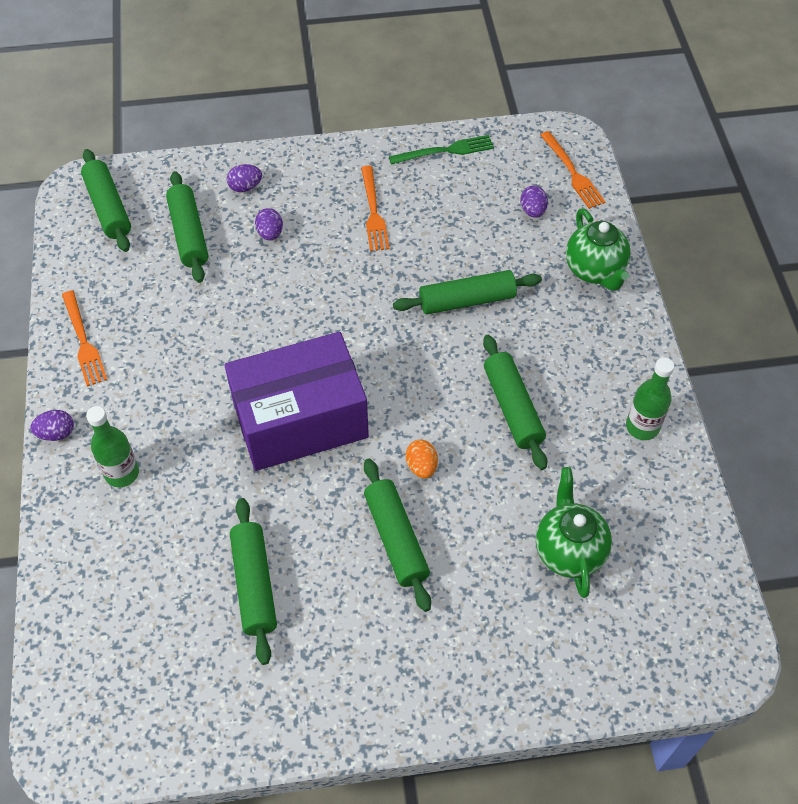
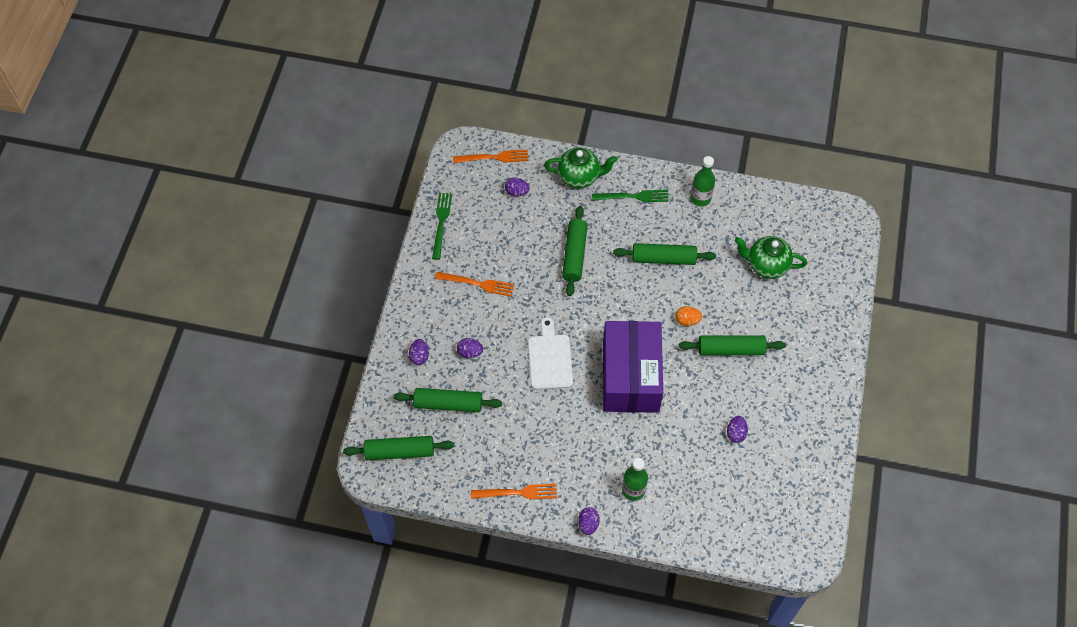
camera: 70 degrees left, 5 degrees up
green rolling pin [230,498,277,665] -> purple egg [727,416,748,443]
none -> white cutting board [528,317,573,390]
none -> green fork [592,190,669,202]

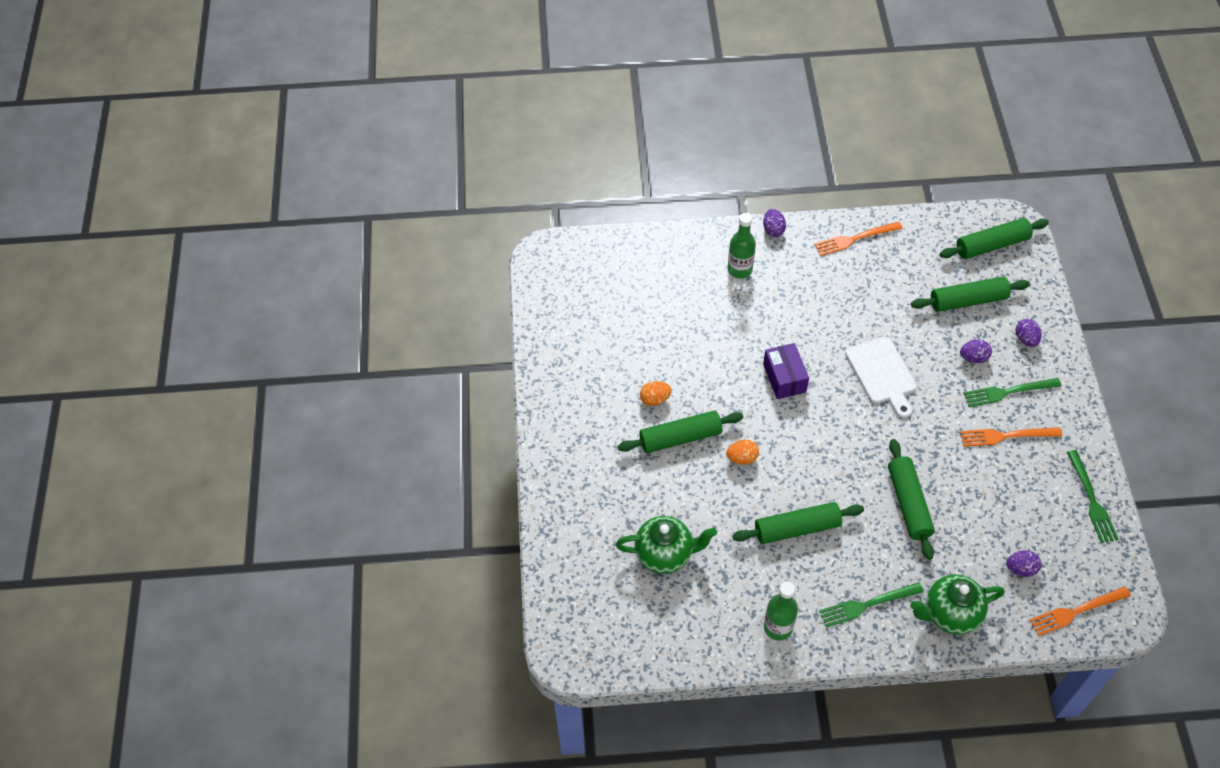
camera: 165 degrees right, 5 degrees down
purple box [603,321,663,413] -> purple box [763,343,809,399], size x0.48
purple egg [727,416,748,443] -> none
none -> orange egg [640,381,672,406]
none -> green fork [964,378,1061,407]

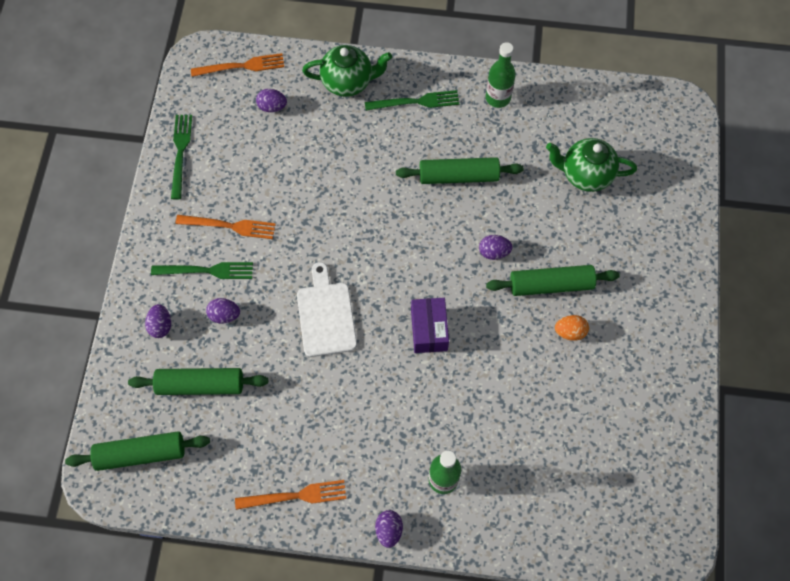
camera: 170 degrees left, 10 degrees up
orange egg [726,440,759,465] -> purple egg [479,235,512,260]
green rolling pin [888,439,935,560] -> none

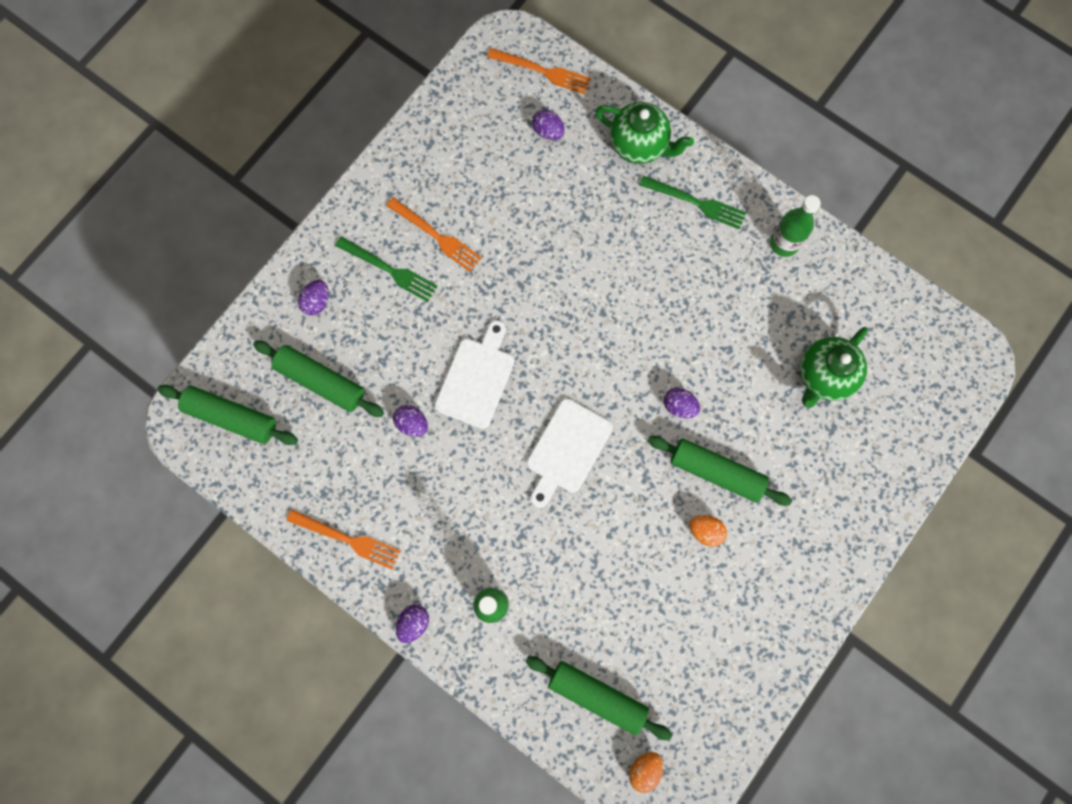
camera: 30 degrees right, 10 degrees up
green fork [171,115,192,199] -> none
purple egg [206,298,240,324] -> purple egg moved to [393,405,428,437]
green rolling pin [396,157,524,184] -> green rolling pin moved to [525,656,672,740]
purple box [411,298,449,353] -> white cutting board [527,399,613,508]
green teapot [546,138,637,192] -> green teapot turned 90 degrees counterclockwise [800,327,868,408]
none -> orange egg [629,752,663,793]

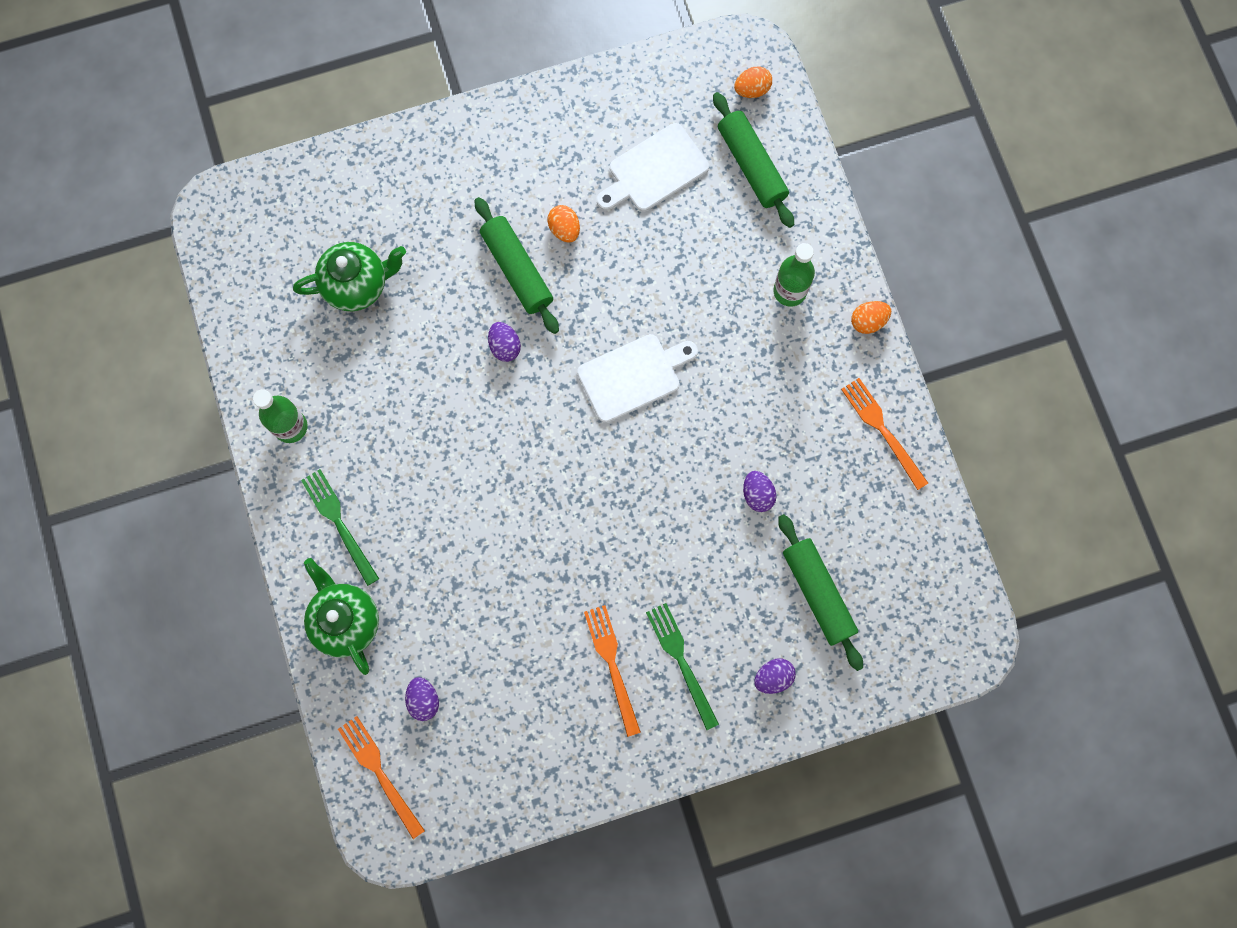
camera: 145 degrees left, 0 degrees up
green rolling pin [157,385,298,445] -> none
purple egg [396,605,429,643] -> orange egg [851,301,891,334]
white cutting board [435,320,514,429] -> white cutting board moved to [597,123,709,211]

